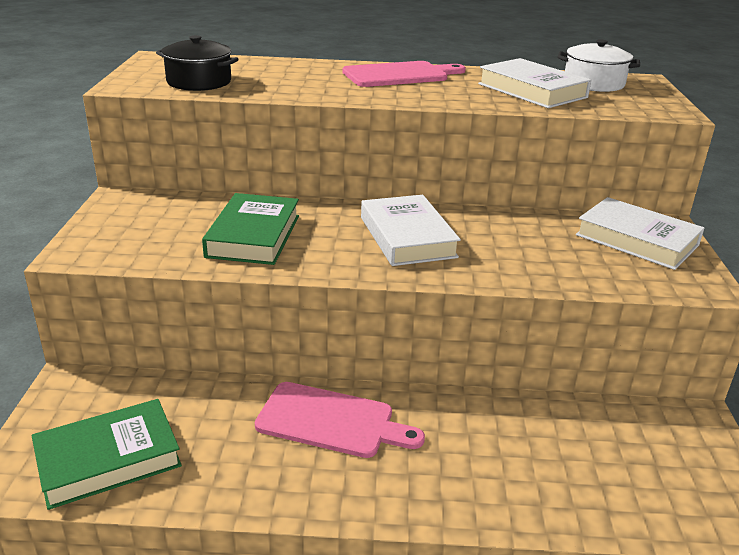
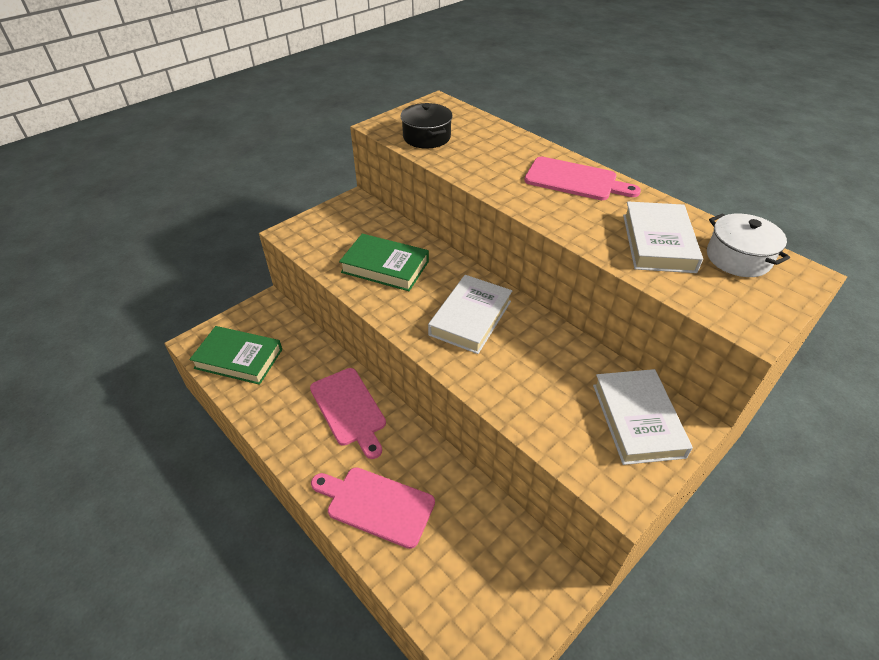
camera: 45 degrees right, 15 degrees up
green book [202,193,299,265] -> green book turned 60 degrees clockwise [339,234,429,291]
none -> pink cutting board [311,467,435,549]

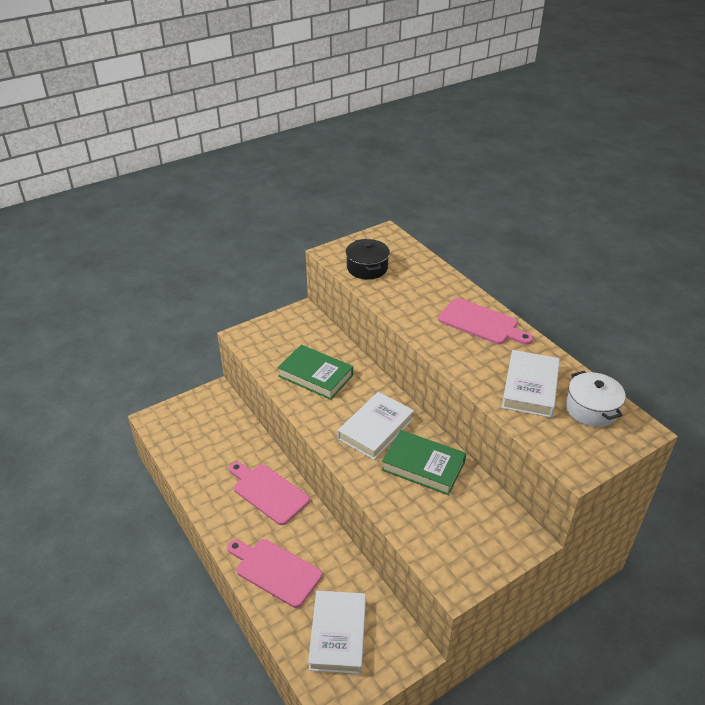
camera: 10 degrees right, 5 degrees down
green book [189,326,282,385] -> green book moved to [381,430,466,495]
pink cutting board [310,368,386,459] -> pink cutting board turned 150 degrees clockwise [229,462,310,525]
white book [593,369,693,465] -> white book moved to [308,591,366,674]

